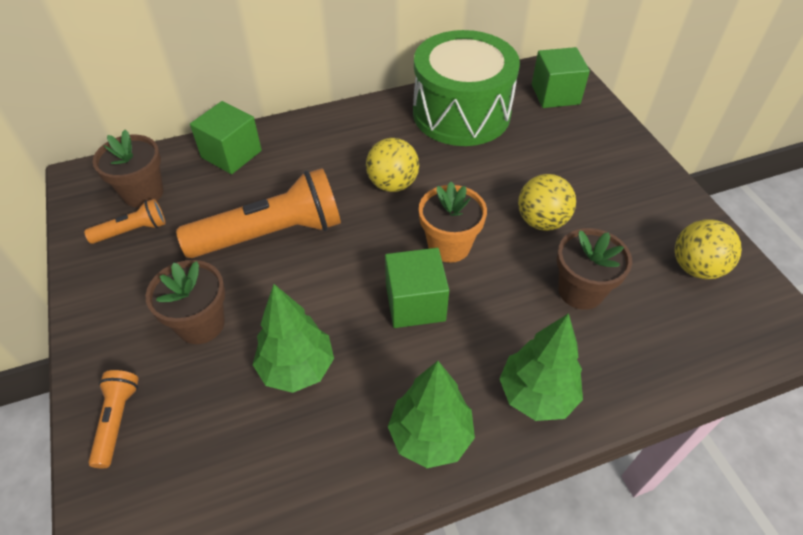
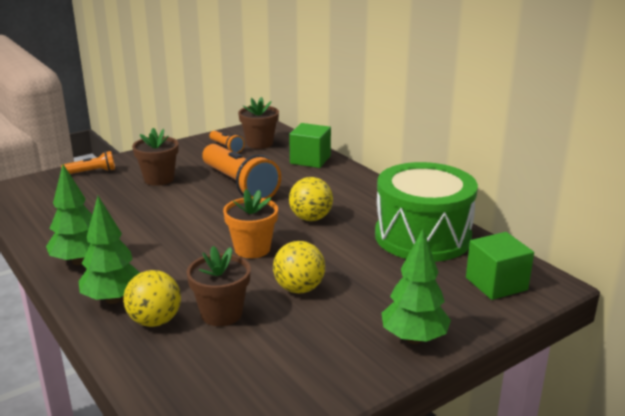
camera: 75 degrees right, 25 degrees down
green tree [253,284,334,393] -> green tree moved to [382,229,451,344]
green cube [385,248,449,328] -> none
yellow ball [675,219,742,279] -> yellow ball moved to [123,270,181,327]

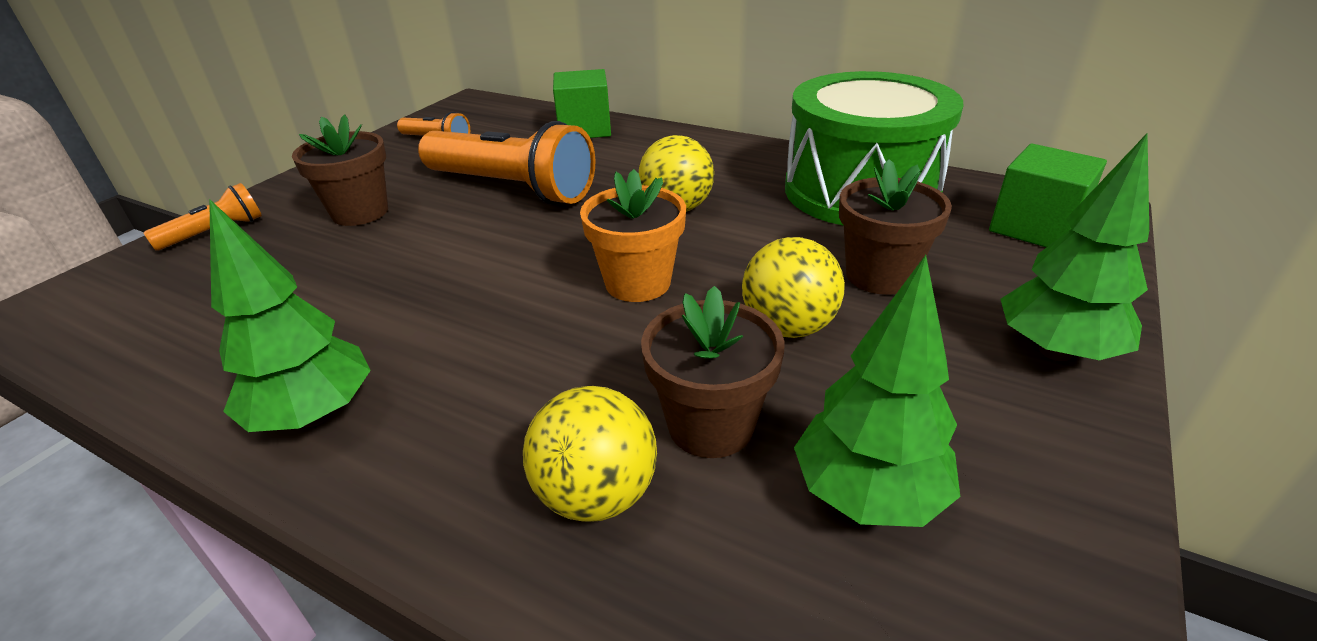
camera: 25 degrees left, 10 degrees up
green tree [79,196,140,304] -> green tree moved to [794,255,960,527]
brown flower pot [238,97,279,149] -> brown flower pot moved to [839,159,952,295]

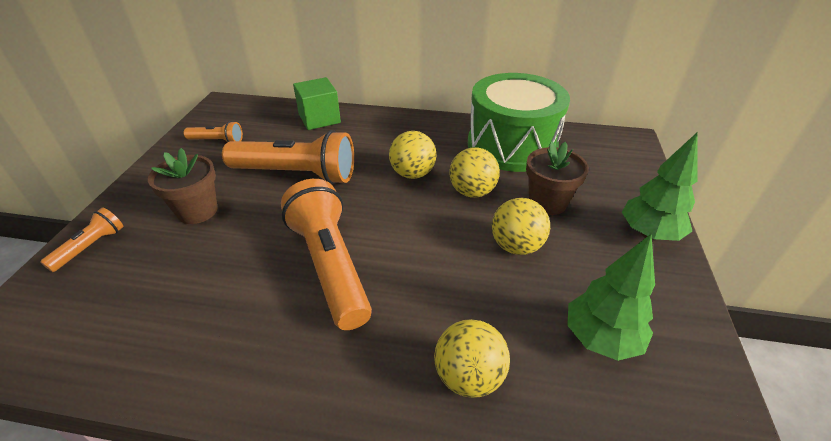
camera: 20 degrees left, 5 degrees up
green tree [209,199,371,432] -> none
orange flower pot [580,169,686,302] -> none
brown flower pot [641,286,785,458] -> none
green cube [989,143,1107,247] -> none
none -> orange flashlight [281,179,372,330]
none -> yellow ball [449,147,500,198]

